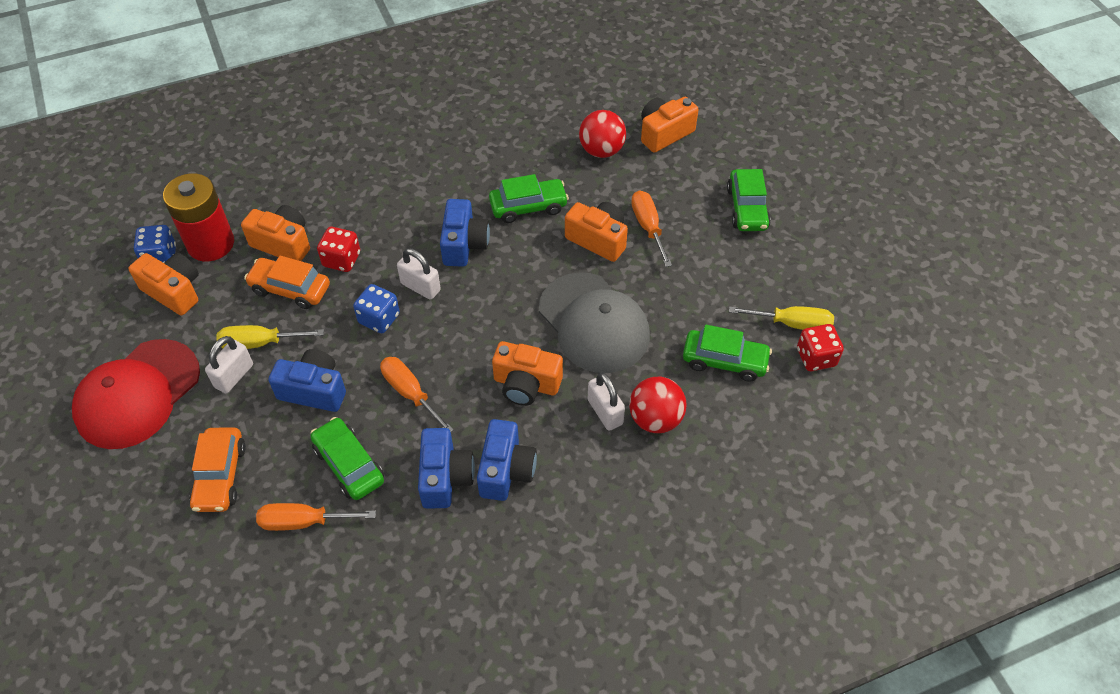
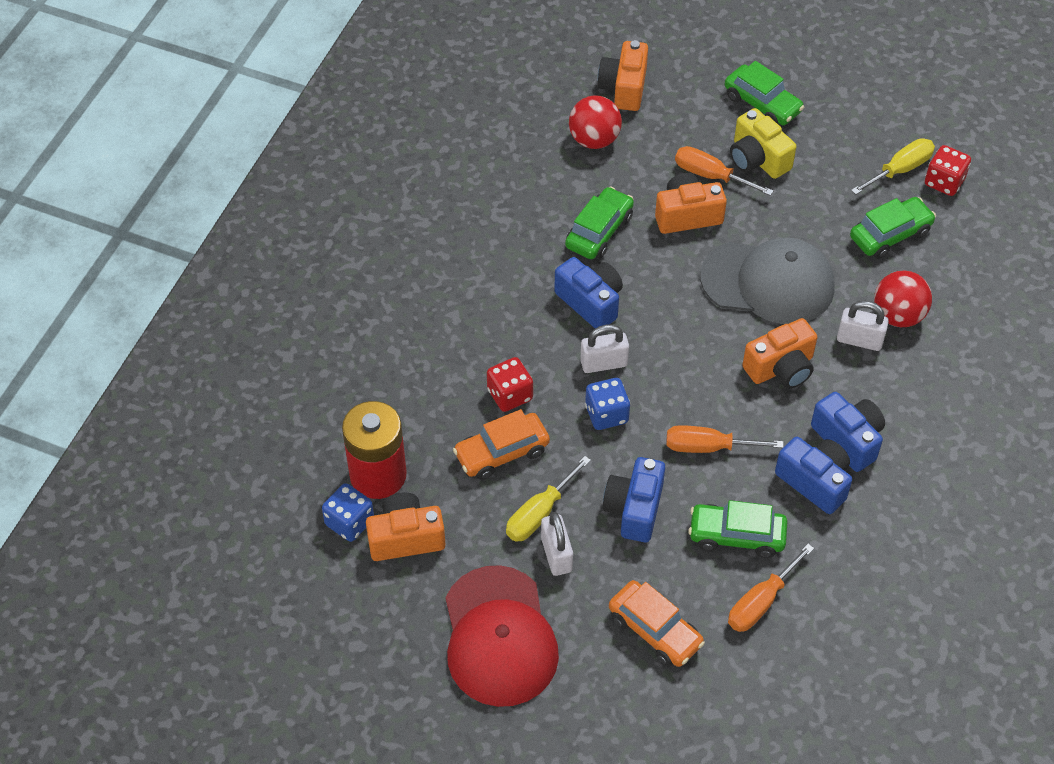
camera: 45 degrees left, 0 degrees up
orange camera [241,205,310,261] -> none
blue camera [268,349,346,412] -> blue camera turned 45 degrees counterclockwise [603,457,665,543]
none -> yellow camera [730,108,796,179]

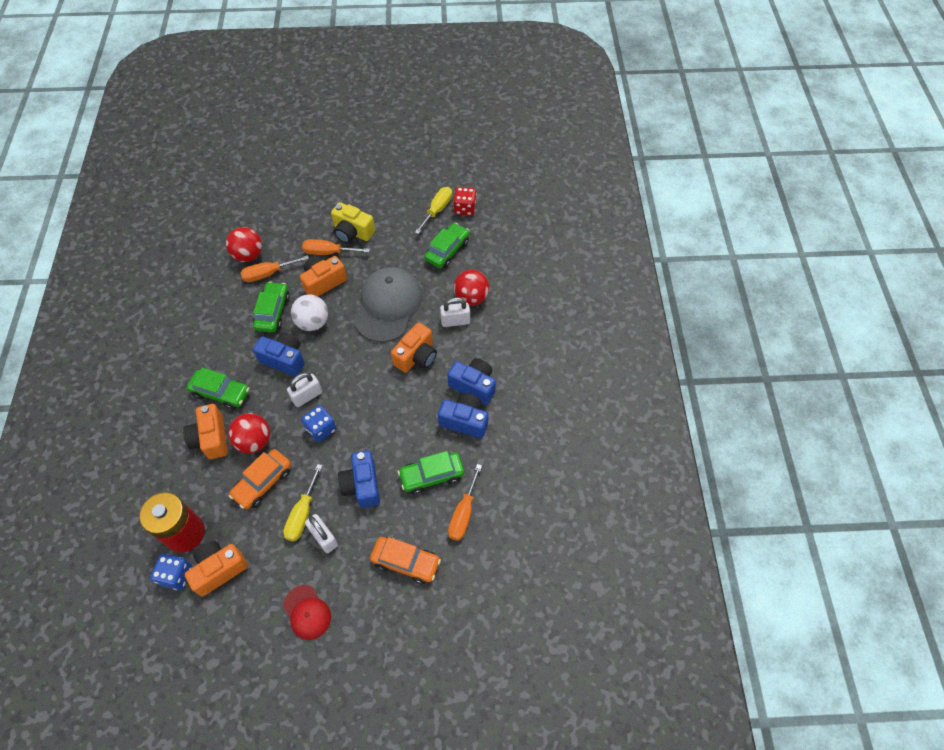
camera: 25 degrees left, 5 degrees up
red cap [445,565,559,707] -> red cap [283,585,331,640], size x0.52
red dice [487,357,533,412] -> red ball [228,413,270,453]
orange camera [597,40,648,111] -> orange camera moved to [183,404,228,459]
orange screwdriver [666,425,784,453] -> orange screwdriver moved to [241,255,309,282]
grey cap [700,238,835,324] -> grey cap turned 60 degrees counterclockwise [354,267,423,342]
green car [725,61,804,125] -> green car moved to [187,368,249,410]
none -> white ball [291,294,328,331]

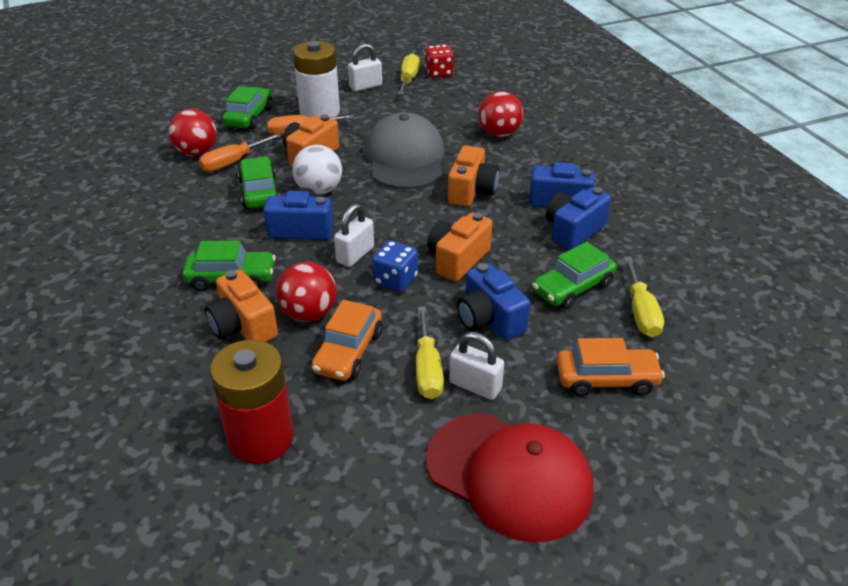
camera: 20 degrees left, 20 degrees down
blue dice [150,554,192,590] -> none
orange camera [185,541,248,596] -> orange camera moved to [427,212,492,282]
red cap [283,585,331,640] -> red cap [426,413,594,543], size x1.92
yellow camera [331,202,375,244] -> white battery [293,41,340,118]
green car [424,223,469,268] -> green car moved to [222,86,273,129]
blue camera [438,393,488,439] -> blue camera turned 45 degrees counterclockwise [546,187,611,250]
white padlock [440,297,470,327] -> white padlock moved to [348,44,382,91]
orange screwdriver [448,464,482,541] -> yellow screwdriver [624,257,664,338]

